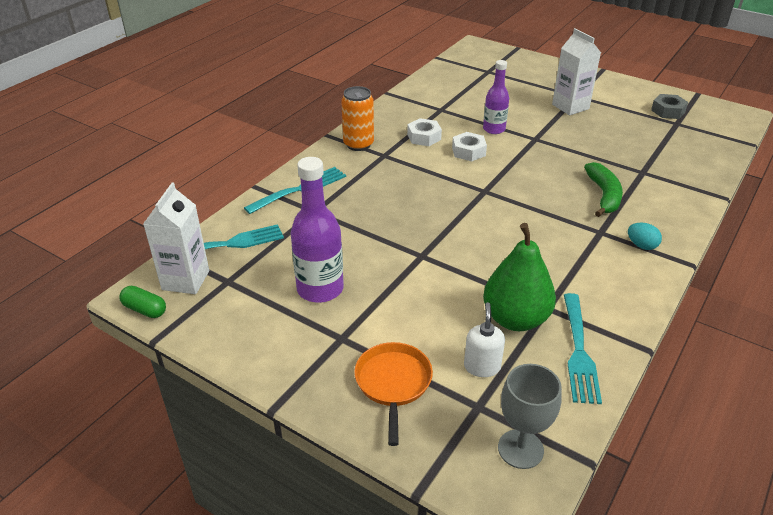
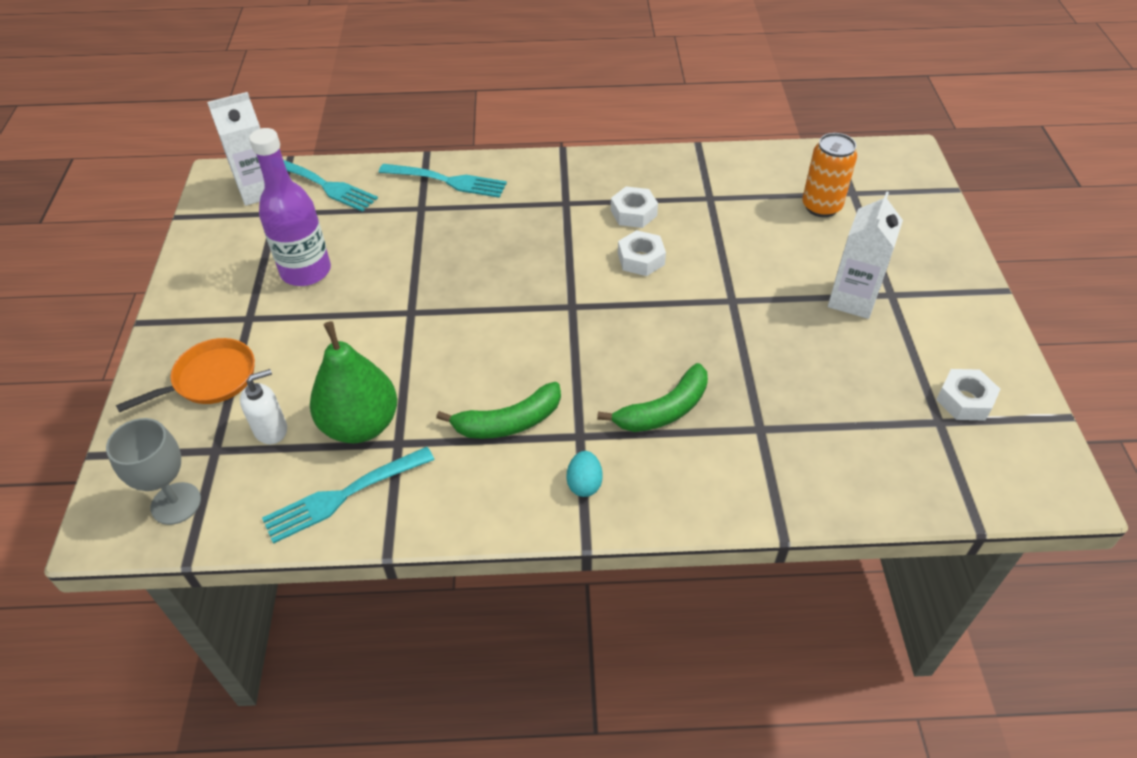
camera: 55 degrees right, 10 degrees up
green capsule [119,286,166,318] -> none
orange can [341,86,374,151] -> orange can moved to [802,133,857,217]
purple bottle [483,60,509,134] -> none
grey nut [651,94,688,119] -> white nut [936,369,1000,421]
none -> green banana [436,382,561,439]

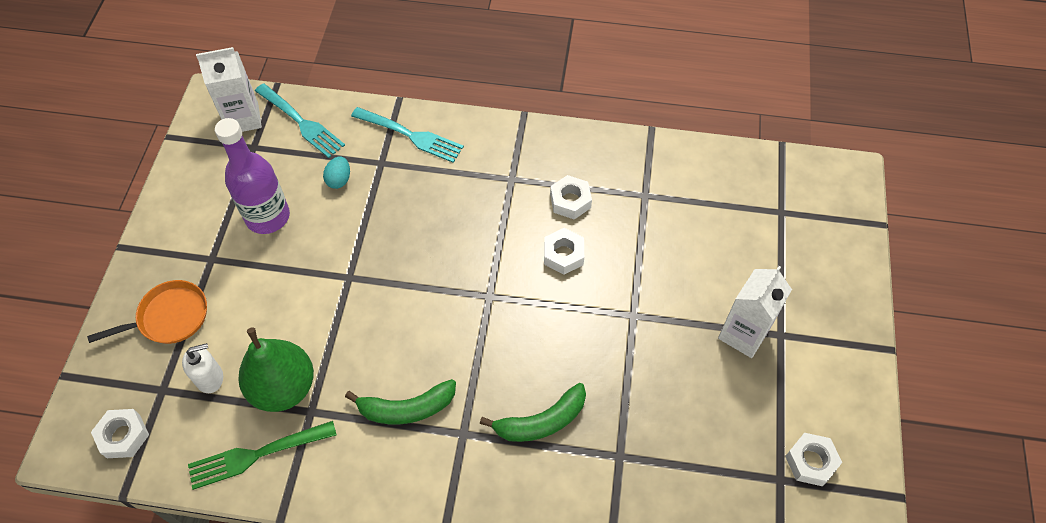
camera: 10 degrees right, 10 degrees up
grey goblet [106,418,201,525] -> white nut [91,409,149,458]
turquoise fork [262,447,435,544] -> green fork [188,421,337,490]
turquoise egg [566,451,603,497] -> turquoise egg moved to [323,157,350,189]
orange can [802,133,857,217] -> none

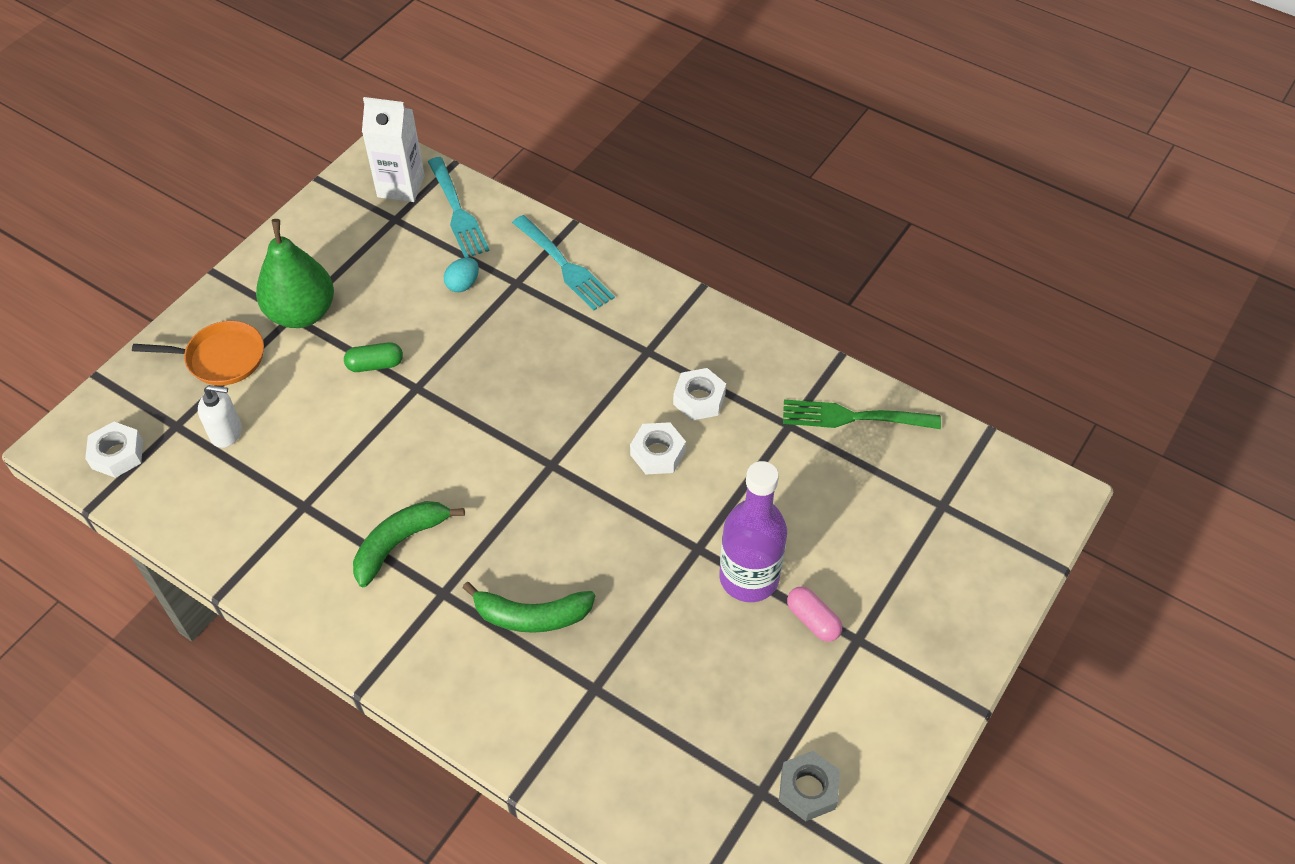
camera: 25 degrees right, 5 degrees down
green fork [188,421,337,490] -> green fork moved to [783,400,941,429]
purple bottle [215,118,290,234] -> purple bottle moved to [719,461,787,602]
green pear [238,327,314,412] -> green pear moved to [256,219,334,328]
green banana [345,379,456,424] -> green banana turned 120 degrees clockwise [353,501,465,587]
white carton [718,266,792,358] -> pink capsule [787,587,842,642]
white nut [785,433,842,486] -> grey nut [779,751,840,821]
none -> green capsule [344,342,403,372]

